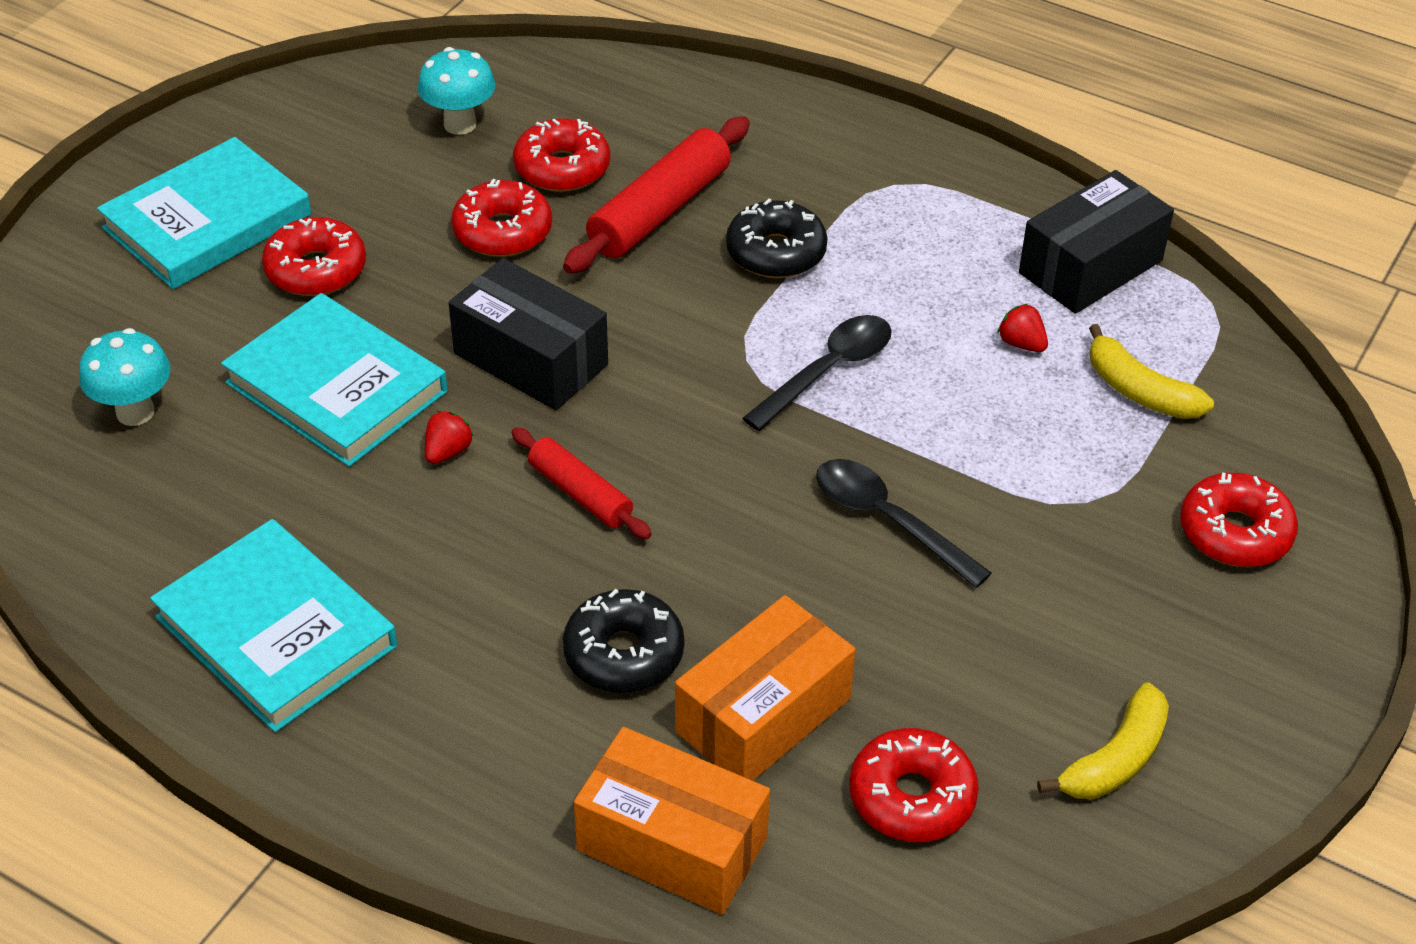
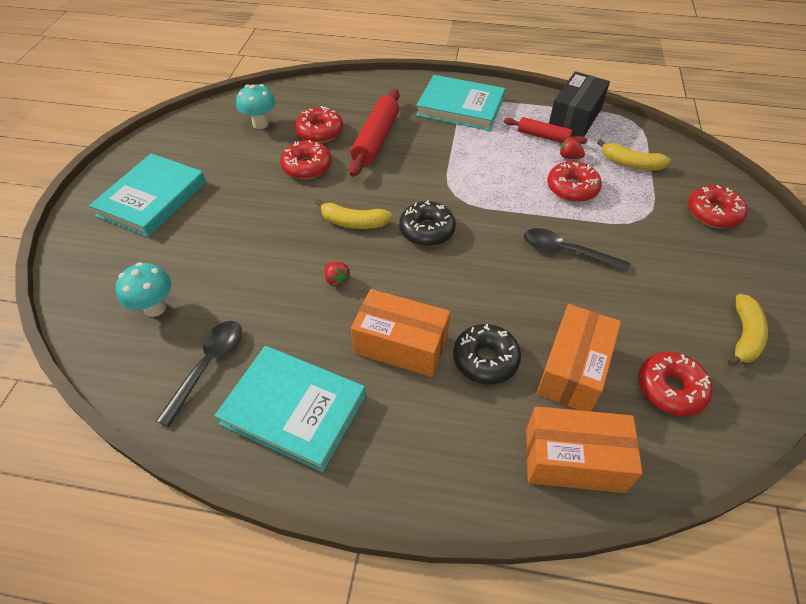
camera: 20 degrees left, 5 degrees up
turquoise book [221,293,448,467] -> turquoise book moved to [416,75,505,131]
red donut [262,217,366,296] -> red donut moved to [547,161,602,202]
red strawberry [425,411,474,464] -> red strawberry turned 135 degrees clockwise [324,262,351,287]
black box [449,258,608,410] -> yellow banana [316,199,392,229]
red rolling pin [511,427,652,539] -> red rolling pin moved to [504,117,587,144]
black donut [726,199,828,278] -> black donut moved to [399,200,456,246]
black spoon [742,315,892,431] -> black spoon moved to [156,321,242,427]
none -> orange box [351,289,450,377]

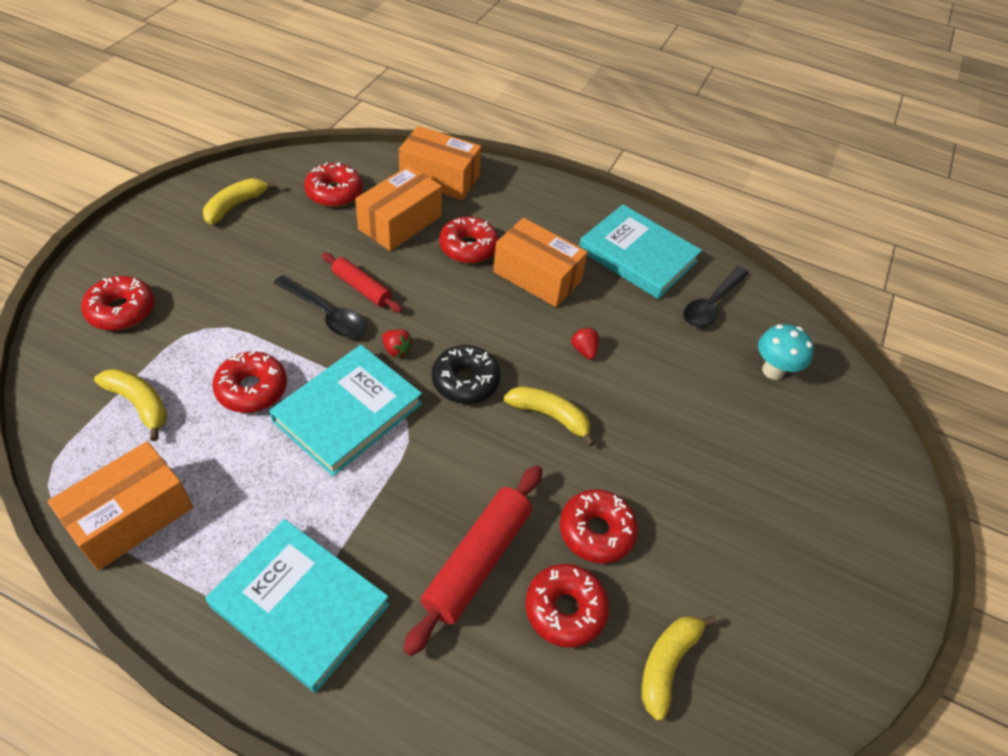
camera: 170 degrees left, 0 degrees up
turquoise book [89,154,206,237] -> turquoise book moved to [269,345,422,476]
turquoise mushroom [236,84,276,129] -> yellow banana [641,615,717,721]
black donut [453,324,521,384] -> red donut [439,216,499,264]
red rolling pin [504,117,587,144] -> red rolling pin moved to [322,253,403,313]
black box [549,71,610,137] -> orange box [47,441,193,570]
red strawberry [560,137,585,159] -> red strawberry moved to [382,329,413,358]

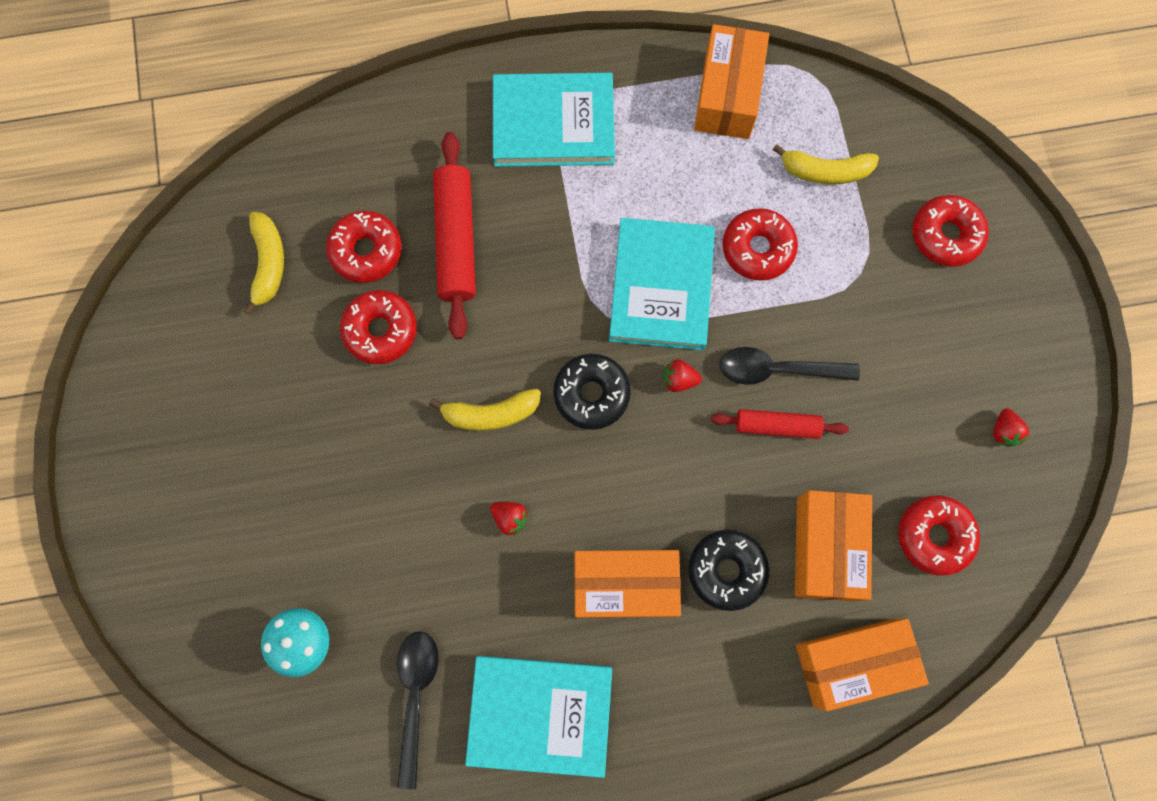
camera: 150 degrees right, 25 degrees up
yellow banana [203,178,277,224] -> red strawberry [993,408,1029,447]
red donut [439,216,499,264] -> black donut [688,530,769,611]

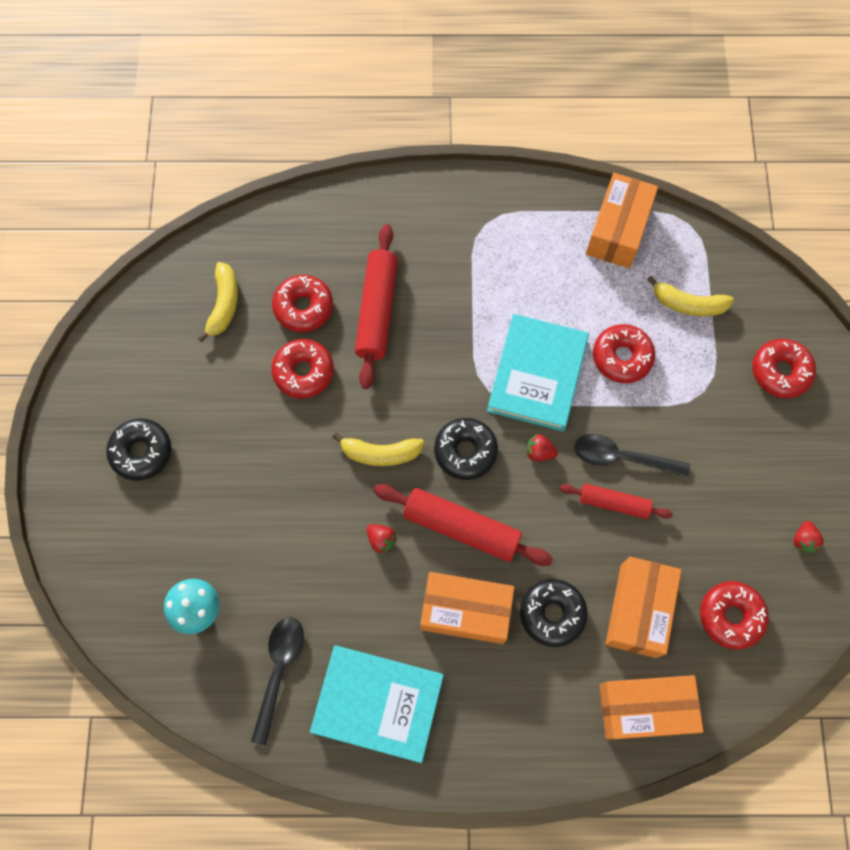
camera: 10 degrees right, 5 degrees down
turquoise book [493,73,615,167] -> none
none -> black donut [106,418,171,481]
none -> red rolling pin [373,484,553,566]

